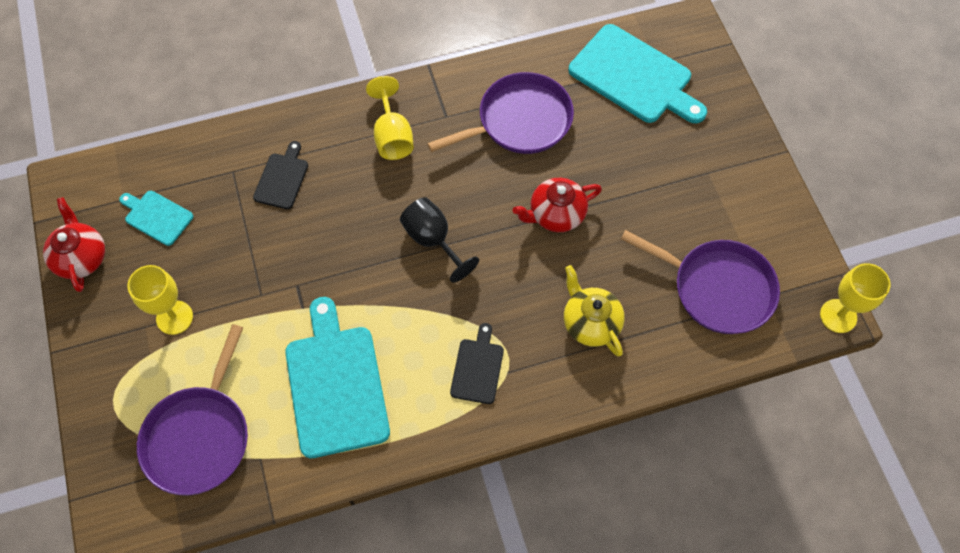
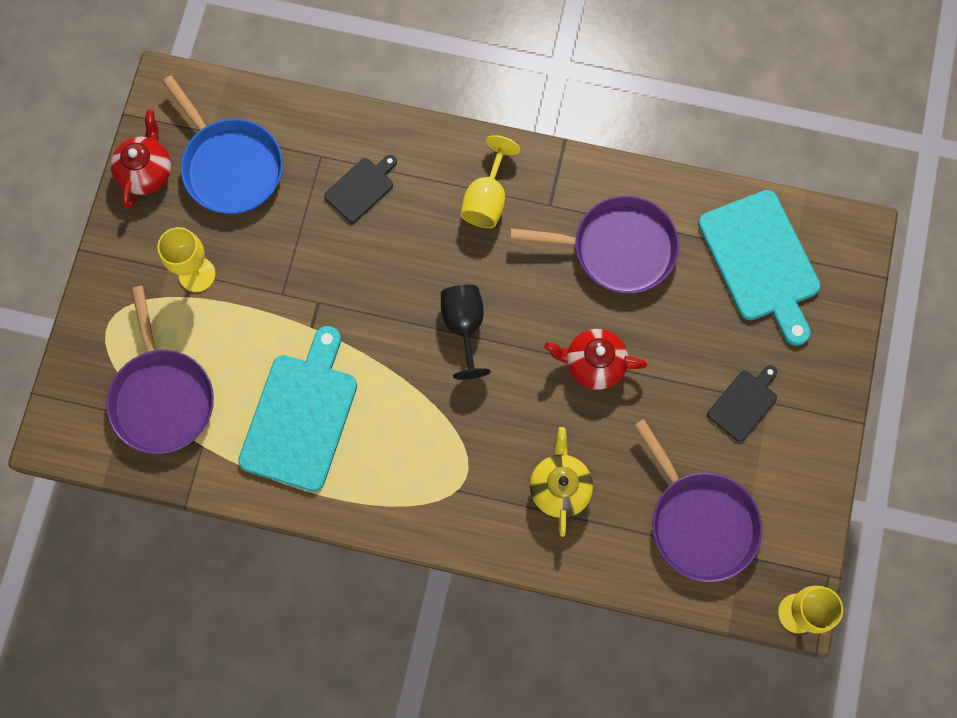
camera: 30 degrees right, 10 degrees up
turquoise cutting board [119,191,193,246] -> blue pan [162,75,283,214]
purple pan [137,324,248,495] -> purple pan turned 60 degrees counterclockwise [106,286,214,454]
black cutting board [450,323,504,404] -> black cutting board moved to [707,365,777,442]

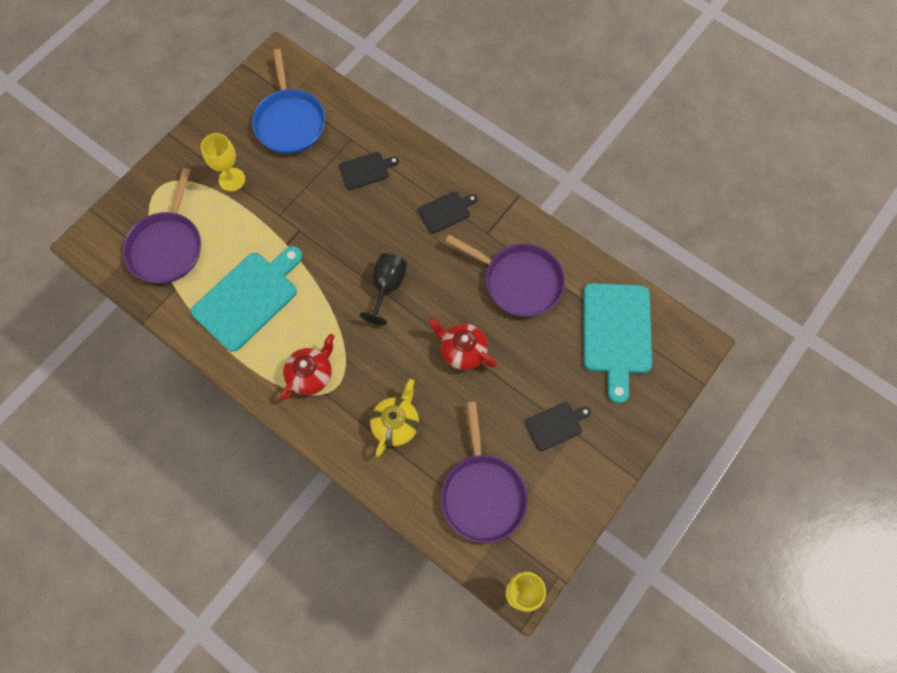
camera: 25 degrees right, 5 degrees down
red teapot [111,110,171,208] -> red teapot moved to [280,334,335,400]
yellow goblet [460,135,520,228] -> black cutting board [418,191,478,234]

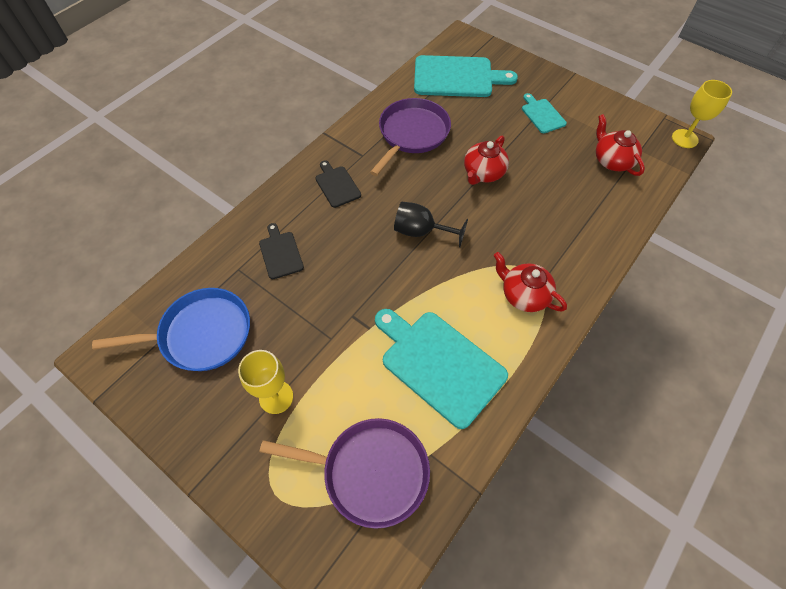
camera: 90 degrees left, 10 degrees down
yellow teapot [370,379,419,457] -> none
purple pan [441,402,528,543] -> red teapot [596,114,645,176]
black cutting board [525,402,591,451] -> turquoise cutting board [522,93,567,133]

